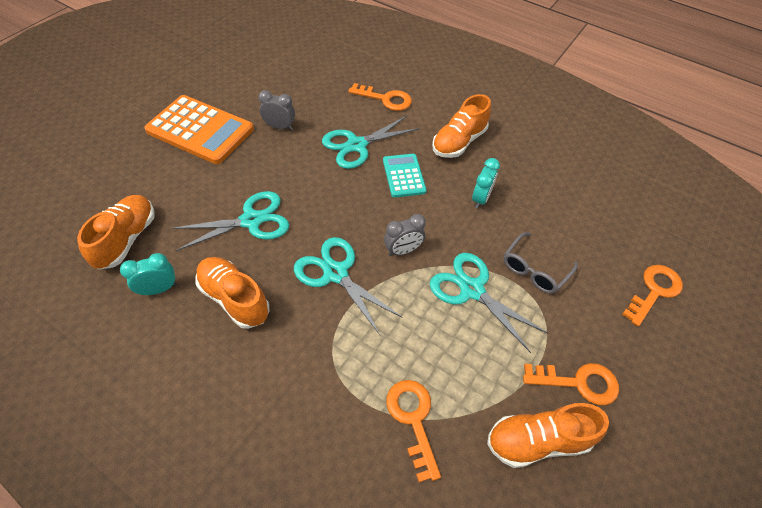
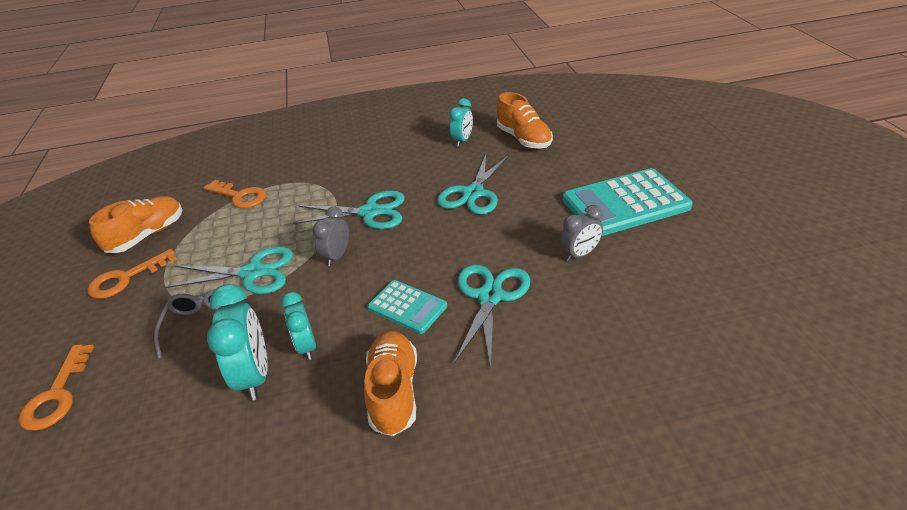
camera: 140 degrees right, 15 degrees down
orange calculator [144,95,254,164] -> turquoise calculator [563,168,693,236]
orange shoe [195,257,270,329] -> none
orange key [348,83,412,111] -> none
none -> turquoise clock [207,284,268,401]

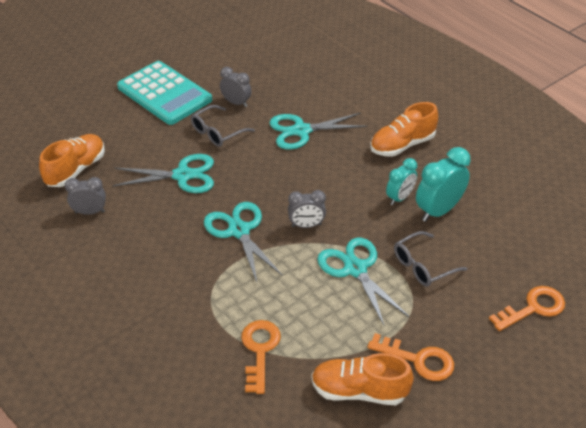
camera: 120 degrees left, 5 degrees up
turquoise calculator [368,280,447,334] -> none
turquoise clock [449,98,473,147] -> grey clock [65,177,106,215]
none -> grey glasses [191,105,255,147]

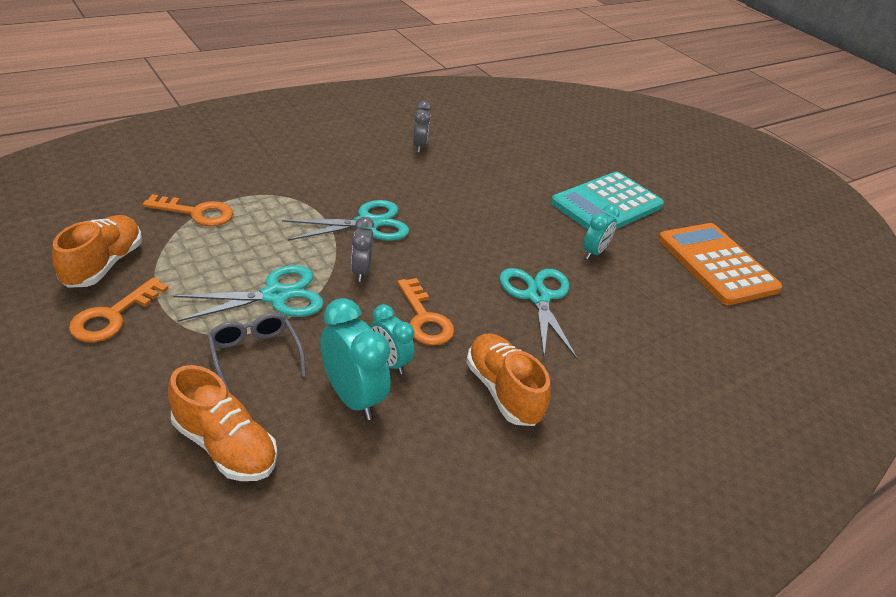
camera: 90 degrees right, 5 degrees down
orange shoe [39,134,105,187] -> orange shoe moved to [168,365,277,481]
turquoise scissors [112,154,214,193] -> none
grey glasses [191,105,255,147] -> none
grey clock [220,67,251,107] -> turquoise clock [583,205,620,259]
orange key [489,286,565,331] -> orange key moved to [397,278,455,346]
none -> orange calculator [658,223,782,305]

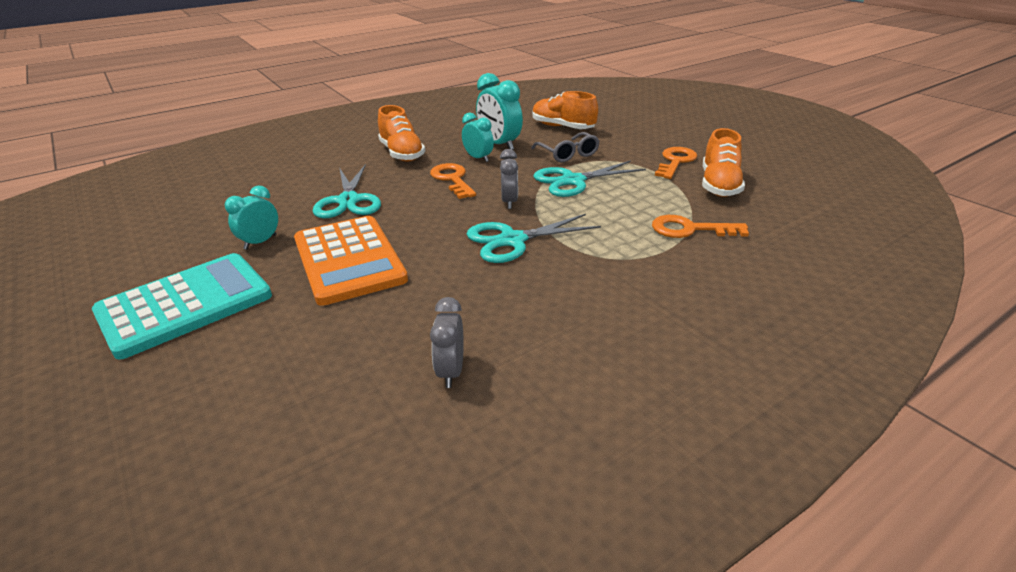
camera: 175 degrees left, 5 degrees down
orange calculator [658,223,782,305] -> orange calculator moved to [294,216,408,306]

